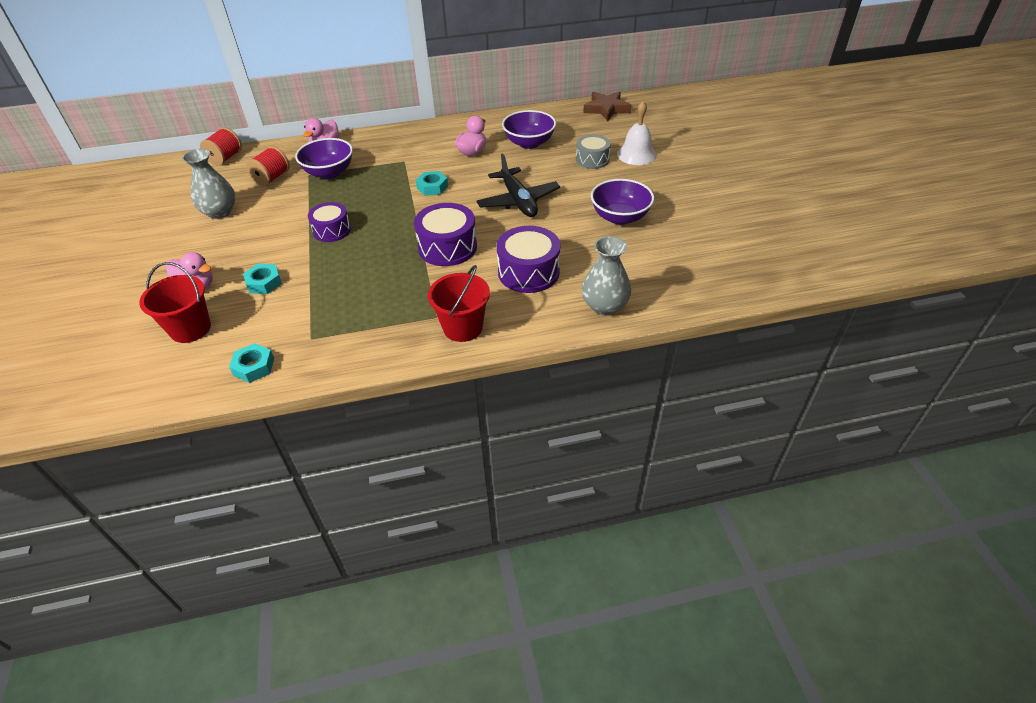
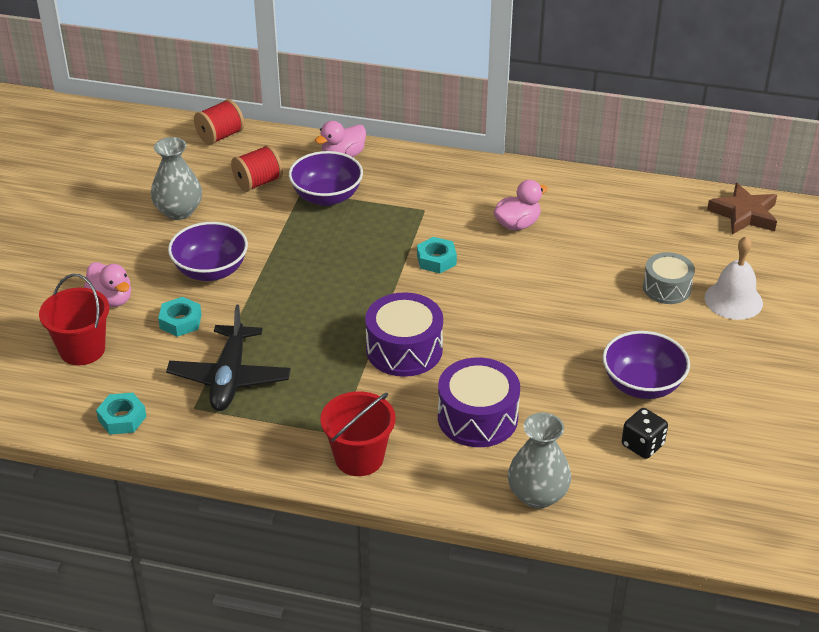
camera: 25 degrees right, 5 degrees down
purple drum [308,202,351,242] -> none
black plane [476,153,560,217] -> black plane moved to [166,305,291,411]
purple bowl [502,110,556,149] -> purple bowl moved to [168,222,248,281]
none -> black dice [622,408,668,459]

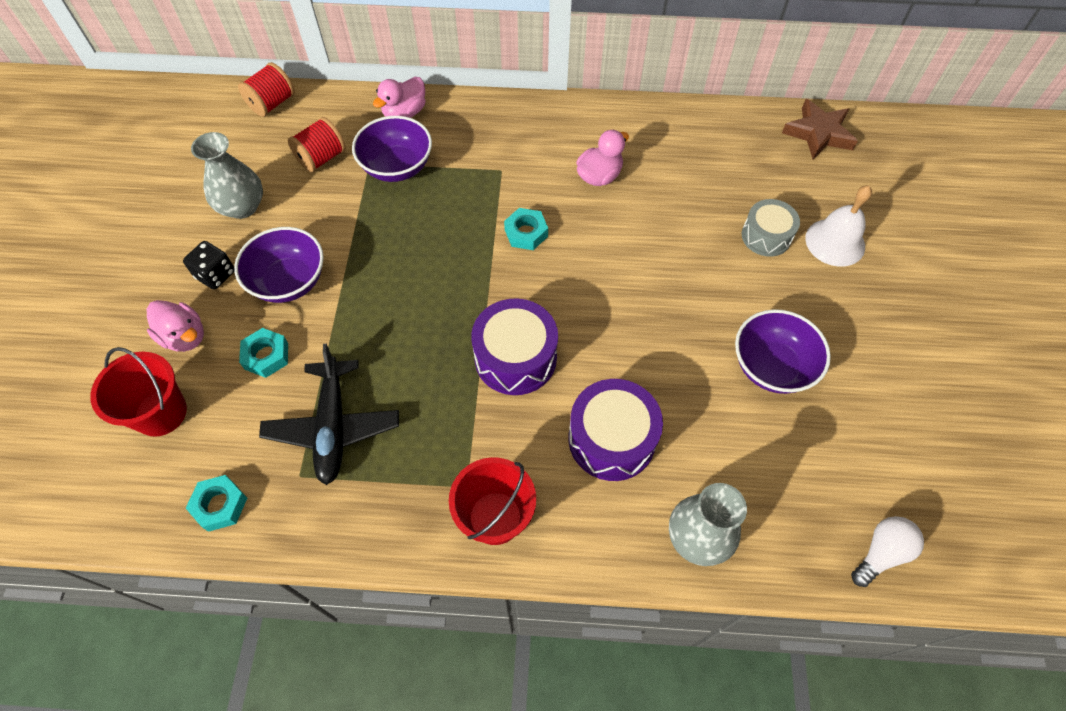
camera: 10 degrees left, 20 degrees up
black dice [622,408,668,459] -> black dice moved to [183,241,234,290]
none -> white light bulb [851,516,924,587]

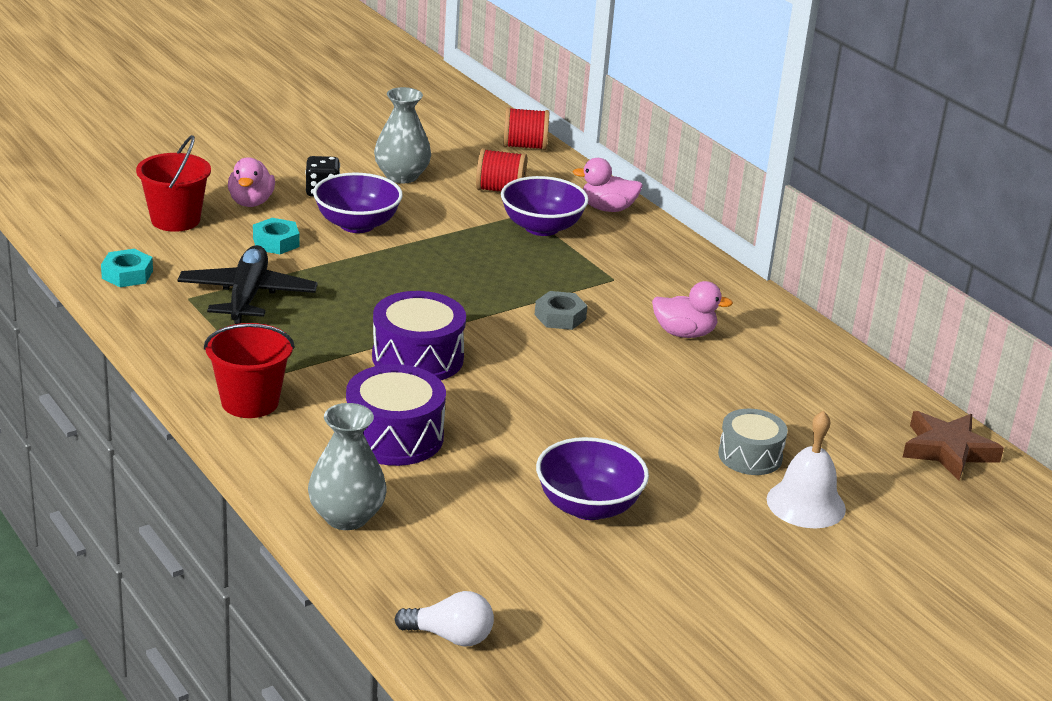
camera: 50 degrees right, 30 degrees down
black plane [259,344,399,485] -> black plane turned 135 degrees clockwise [178,245,318,324]
turquoise nut [504,208,548,250] -> grey nut [535,291,588,330]

